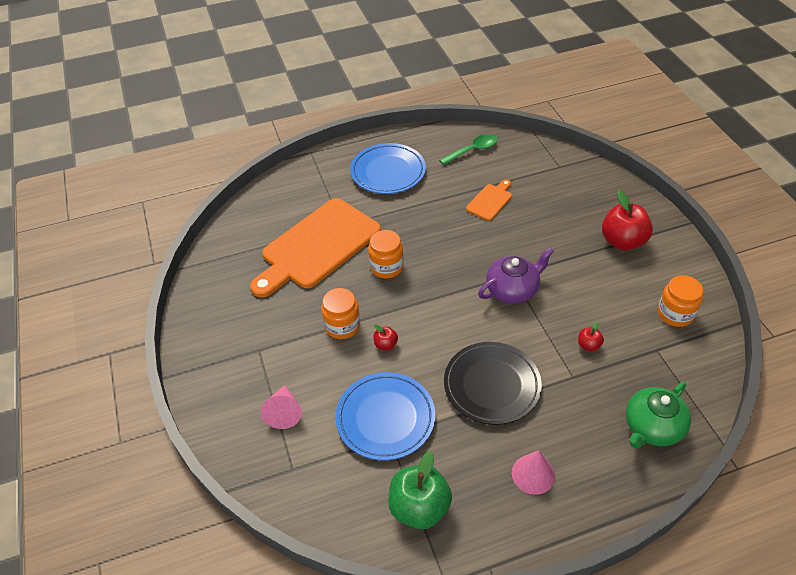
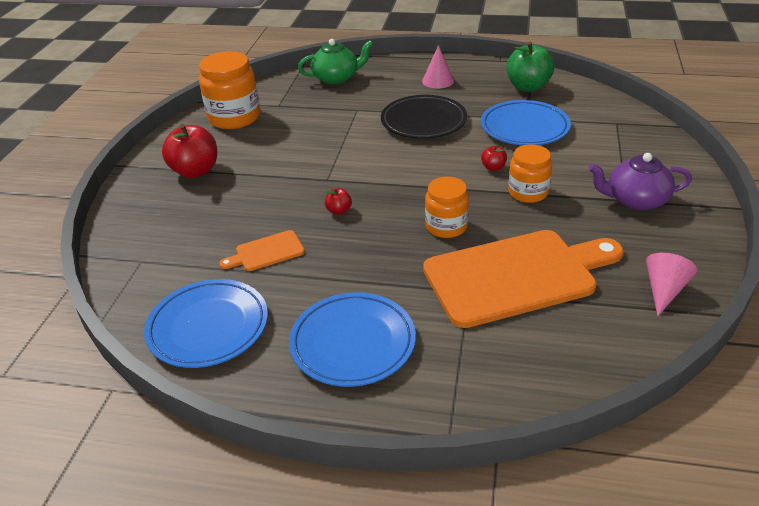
camera: 150 degrees left, 10 degrees down
pink cone [261,385,302,429] -> pink cone moved to [646,253,697,316]
green spoon [439,134,498,165] -> blue plate [144,279,268,368]
purple teapot [478,247,554,304] -> purple teapot moved to [588,153,692,210]
red apple [578,322,604,352] -> red apple moved to [324,188,352,215]
orange jar [658,275,703,327] -> orange jar [199,51,260,129], size x1.59

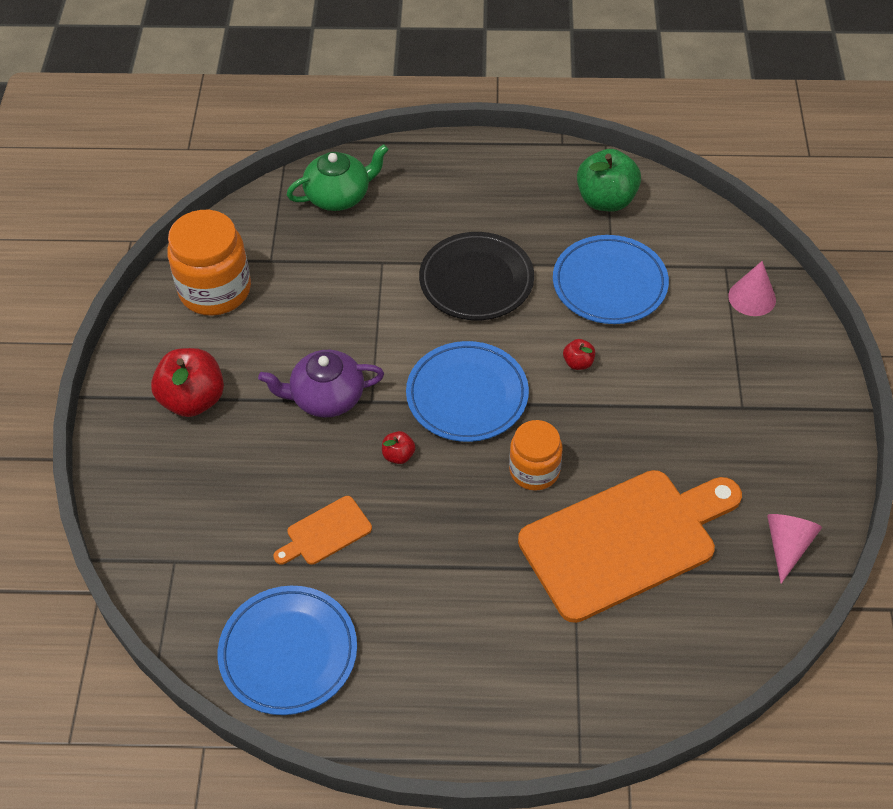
camera: 10 degrees left, 15 degrees up
blue plate [289,293,416,387] -> blue plate moved to [406,341,529,442]
pink cone [422,45,454,88] -> pink cone moved to [728,261,776,316]
orange jar [508,144,552,203] -> none
purple teapot [588,153,692,210] -> purple teapot moved to [258,350,384,417]

